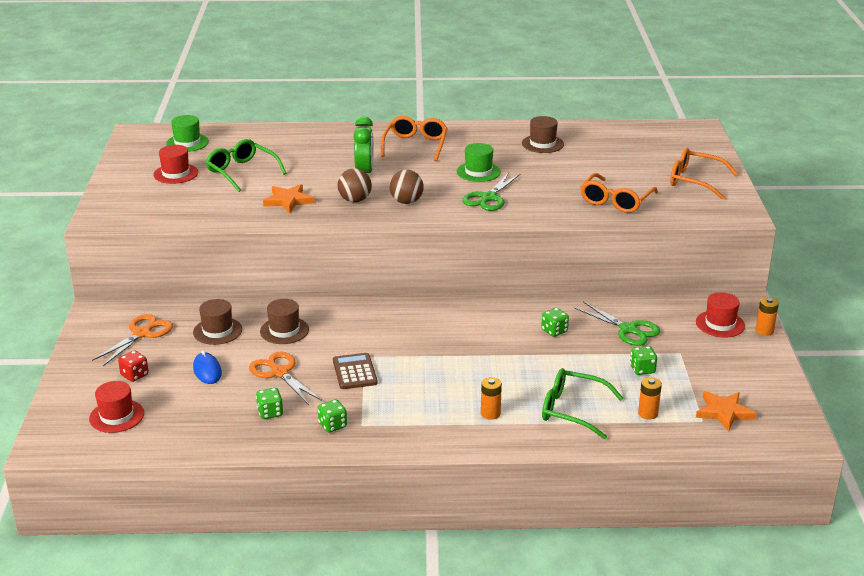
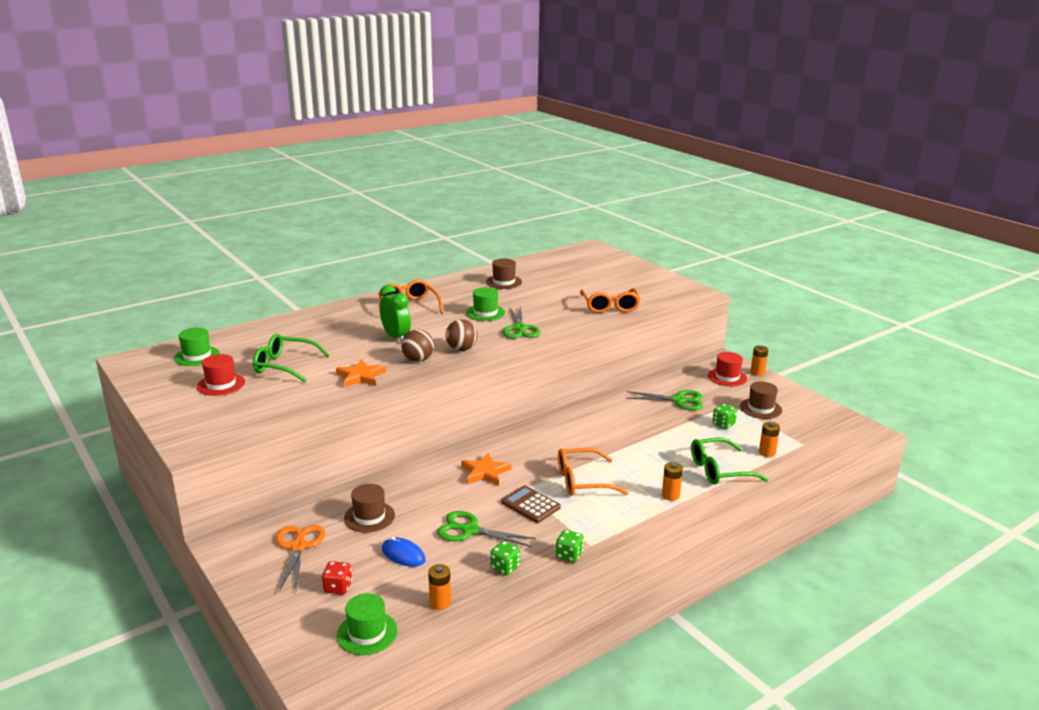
camera: 35 degrees left, 5 degrees down
red hat [89,381,144,433] -> green hat [337,593,398,655]
orange scissors [249,352,322,405] -> green scissors [437,511,536,547]
brown hat [260,299,309,344] -> brown hat moved to [740,381,782,419]
green dice [541,308,569,337] -> none
orange glasses [670,148,738,200] -> orange glasses moved to [558,448,629,496]
orange star [696,391,756,432] -> orange star moved to [461,453,512,486]
none -> orange battery [428,564,451,610]

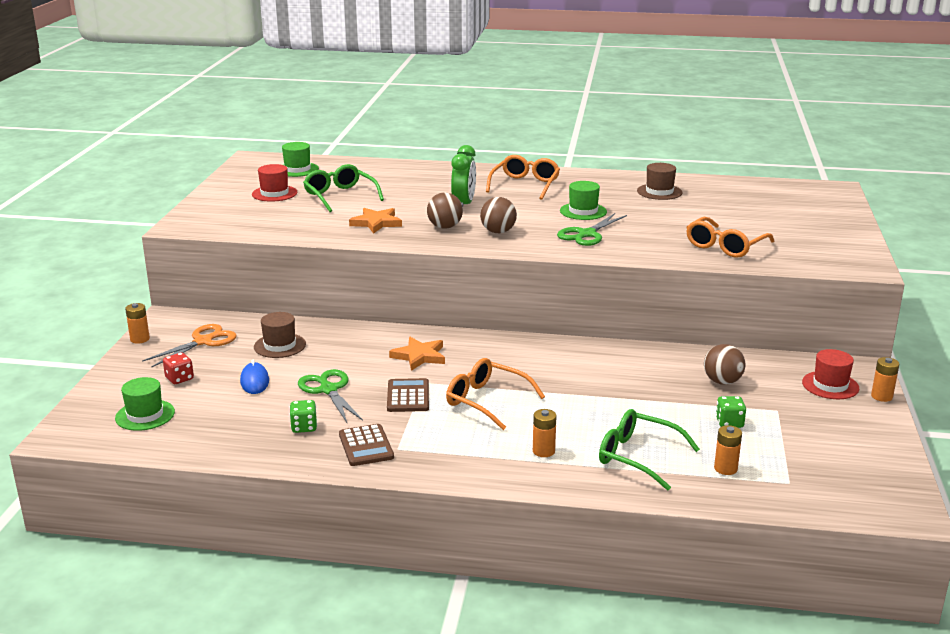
camera: 45 degrees right, 0 degrees up
orange battery [428,564,451,610] -> orange battery moved to [125,303,150,344]
green dice [556,530,584,562] -> brown calculator [339,424,394,466]
green scissors [626,390,703,410] -> brown ball [704,344,745,385]
brown hat [740,381,782,419] -> none

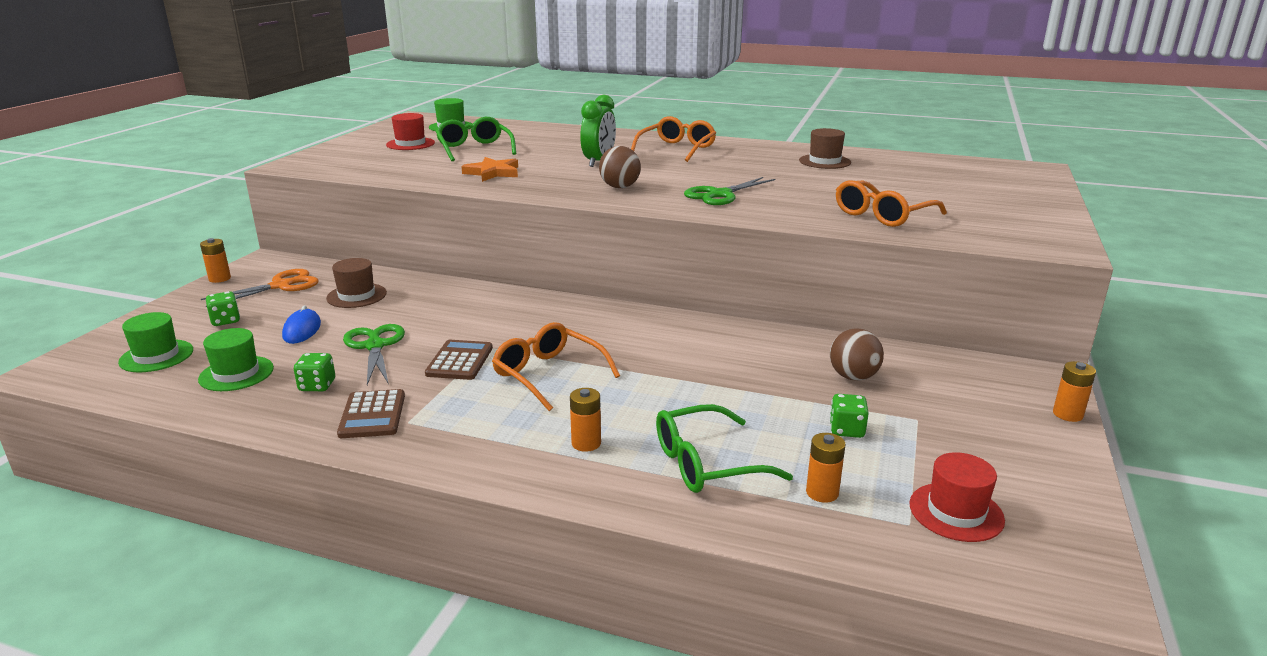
camera: 10 degrees right, 0 degrees up
red dice [163,353,194,384] -> green dice [206,291,240,326]
orange star [389,337,445,371] -> none
brown ball [427,193,463,229] -> none
green hat [560,181,607,220] -> green hat moved to [198,328,274,391]
green glasses [599,409,700,491] -> green glasses turned 60 degrees counterclockwise [656,404,793,493]
red hat [802,349,859,399] -> red hat moved to [910,452,1005,542]

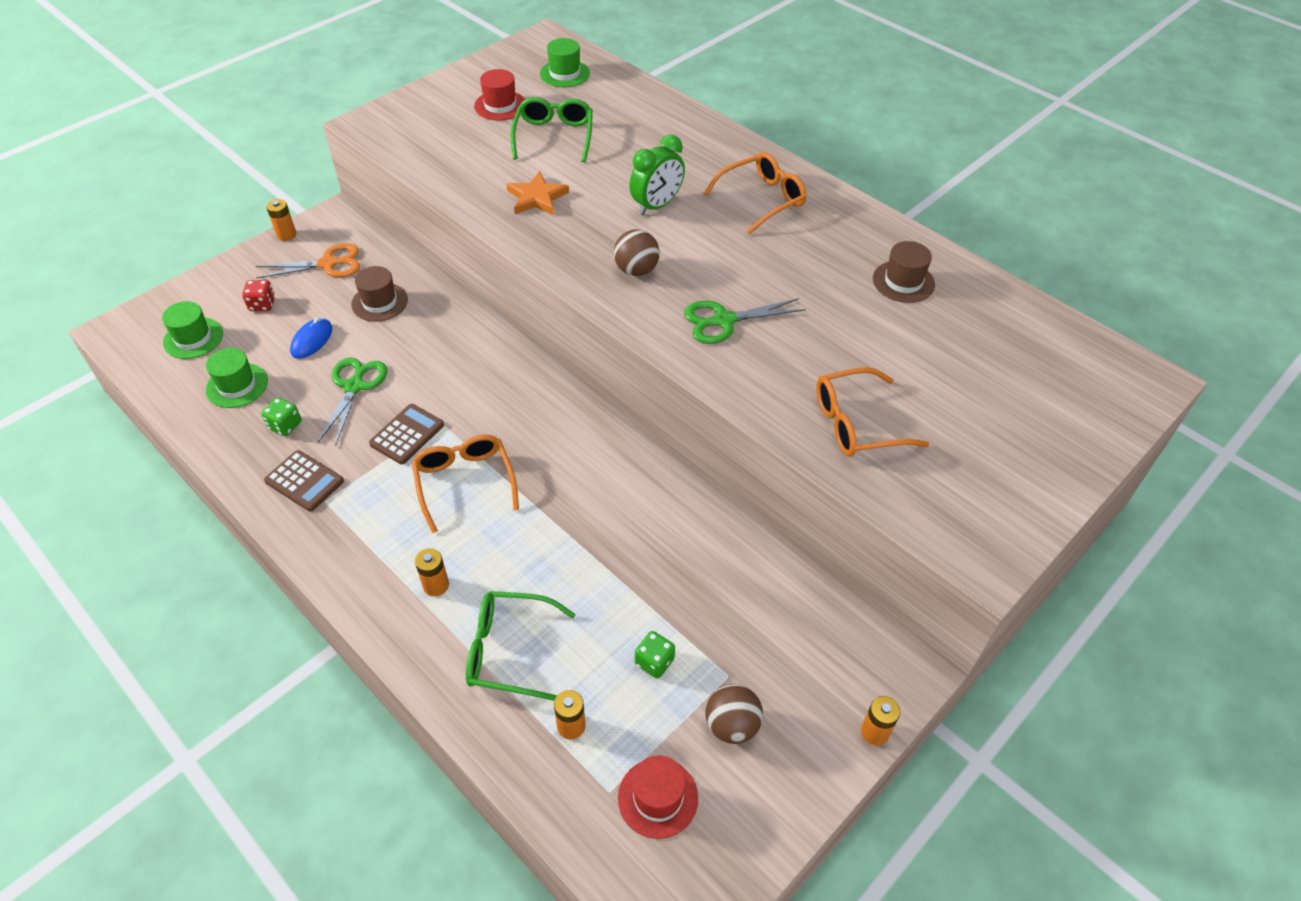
camera: 25 degrees right, 25 degrees up
green dice [206,291,240,326] -> red dice [242,280,275,311]
brown calculator [337,389,405,438] -> brown calculator turned 75 degrees counterclockwise [264,450,344,511]
brown ball [830,328,884,381] -> brown ball moved to [706,684,763,744]

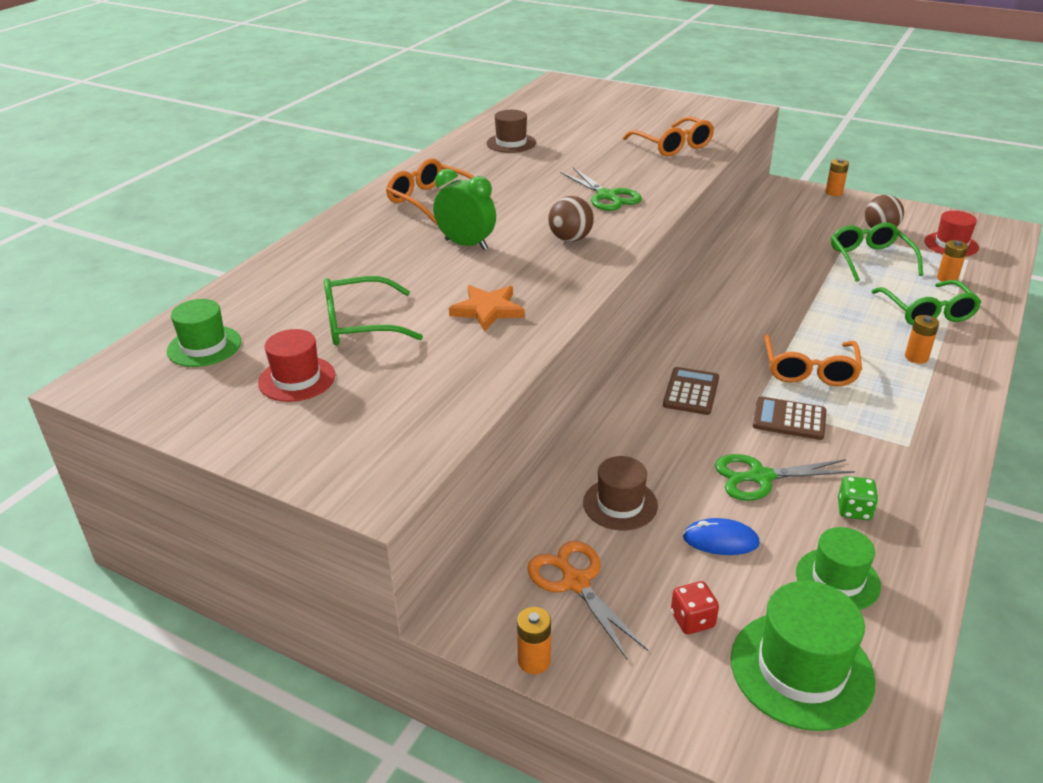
camera: 105 degrees left, 15 degrees down
green hat [162,301,223,359] -> green hat [731,581,875,731], size x1.55
brown calculator [264,450,344,511] -> brown calculator moved to [663,367,719,415]
orange glasses [412,435,519,533] -> orange glasses turned 45 degrees counterclockwise [765,335,862,386]
green dice [635,631,675,678] -> green glasses [831,223,923,282]

